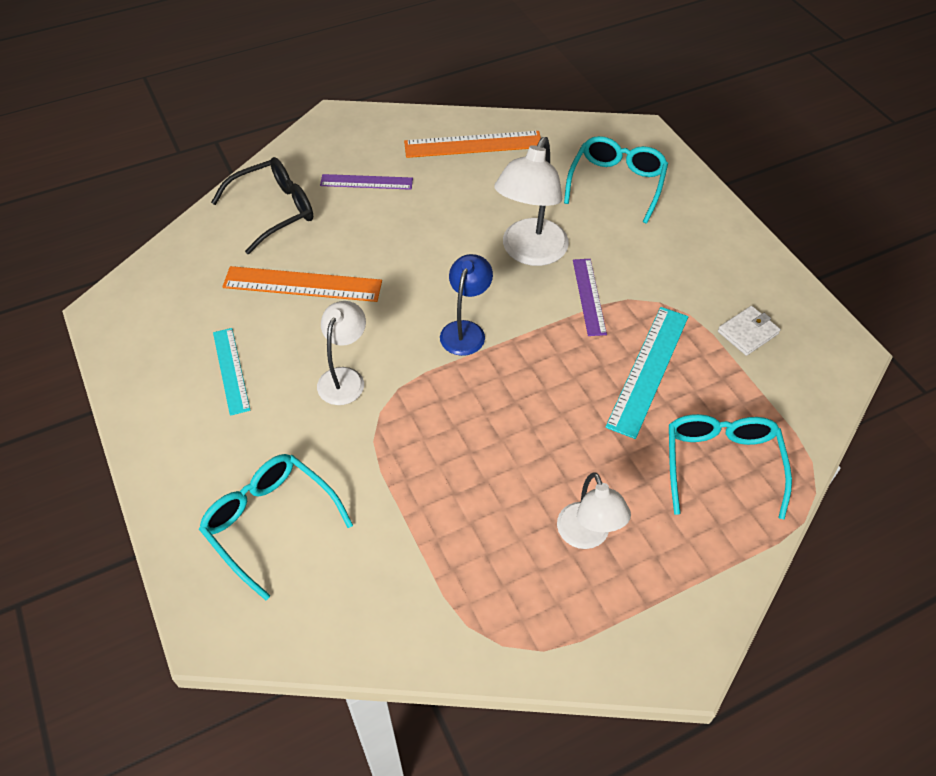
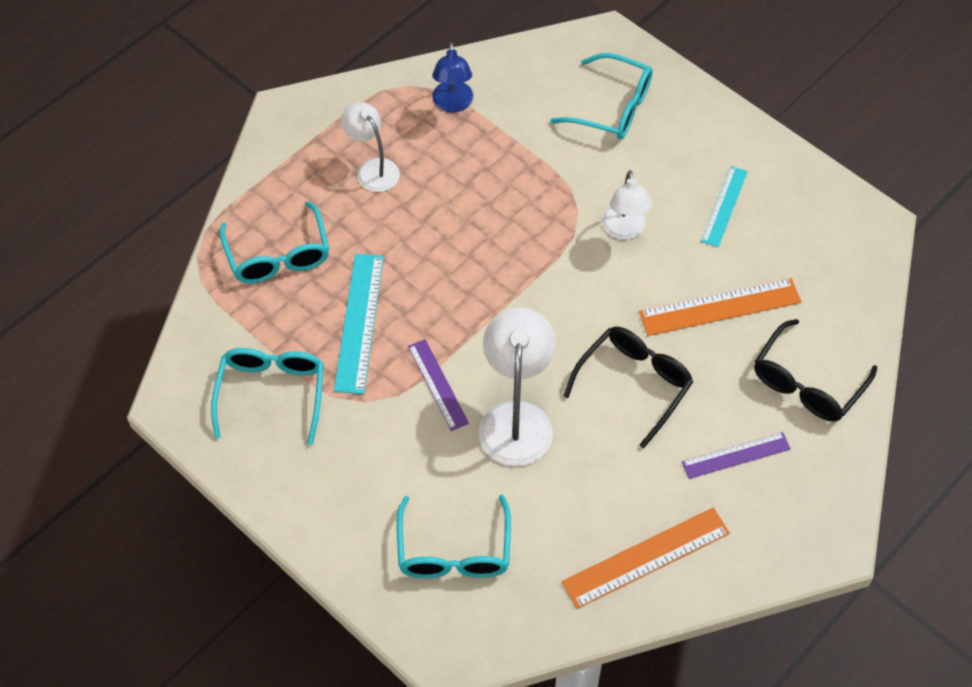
camera: 160 degrees right, 5 degrees up
turquoise ruler [213,328,250,416] -> turquoise ruler turned 60 degrees clockwise [701,166,748,247]
blue lamp [440,254,493,356] -> blue lamp moved to [432,42,473,113]
white wallet [718,306,781,356] -> turquoise glasses [211,348,324,445]
none -> black glasses [563,327,693,449]

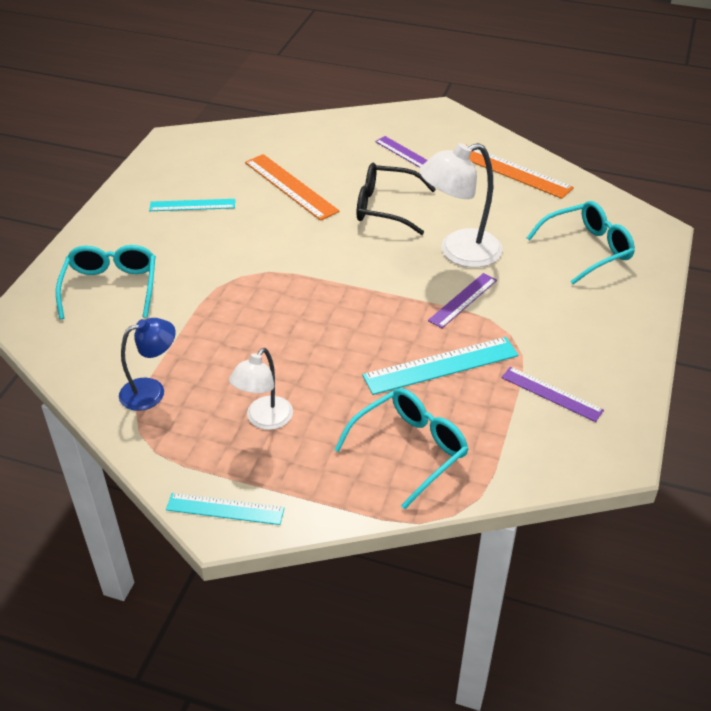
camera: 115 degrees left, 15 degrees down
turquoise glasses [211,348,324,445] -> purple ruler [501,367,604,422]
white lamp [602,170,652,240] -> none
black glasses [754,319,877,421] -> none
none -> turquoise ruler [166,493,285,525]

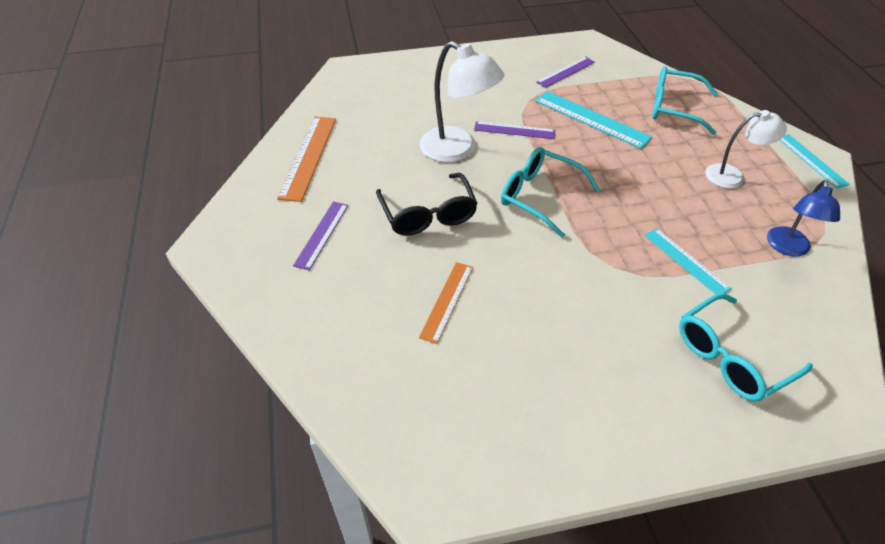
camera: 120 degrees left, 5 degrees up
blue lamp [119,318,176,411] -> blue lamp turned 105 degrees counterclockwise [767,180,840,257]
turquoise ruler [149,199,235,211] -> turquoise ruler moved to [645,228,732,295]
orange ruler [245,154,340,221] -> orange ruler [419,262,473,344], size x0.64
purple ruler [501,367,604,422] -> purple ruler turned 45 degrees clockwise [536,57,595,88]
turquoise glasses [527,201,635,284] -> turquoise glasses moved to [501,147,600,238]

